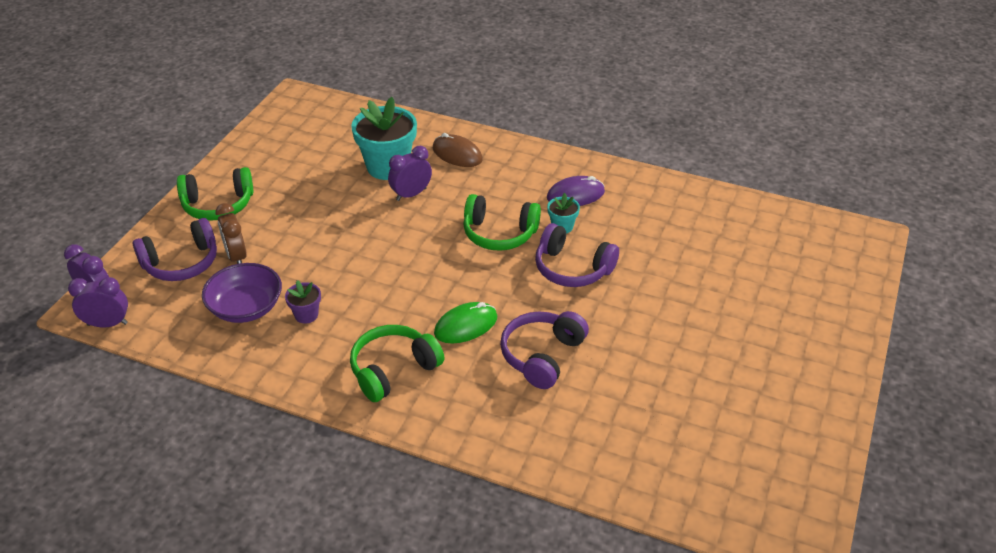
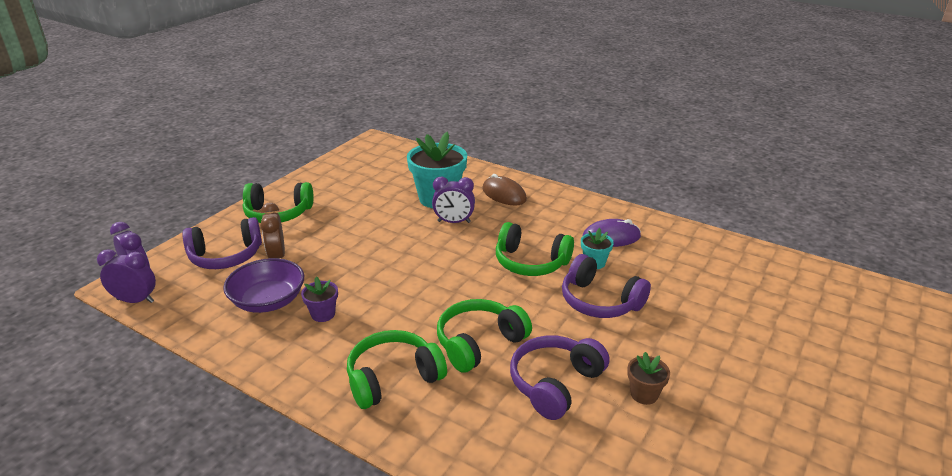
camera: 10 degrees right, 10 degrees down
purple clock [388,146,432,201] -> purple clock turned 150 degrees counterclockwise [432,176,475,223]
green mouse [434,302,497,344] -> green headphones [437,299,532,373]
none -> brown flower pot [627,352,670,405]

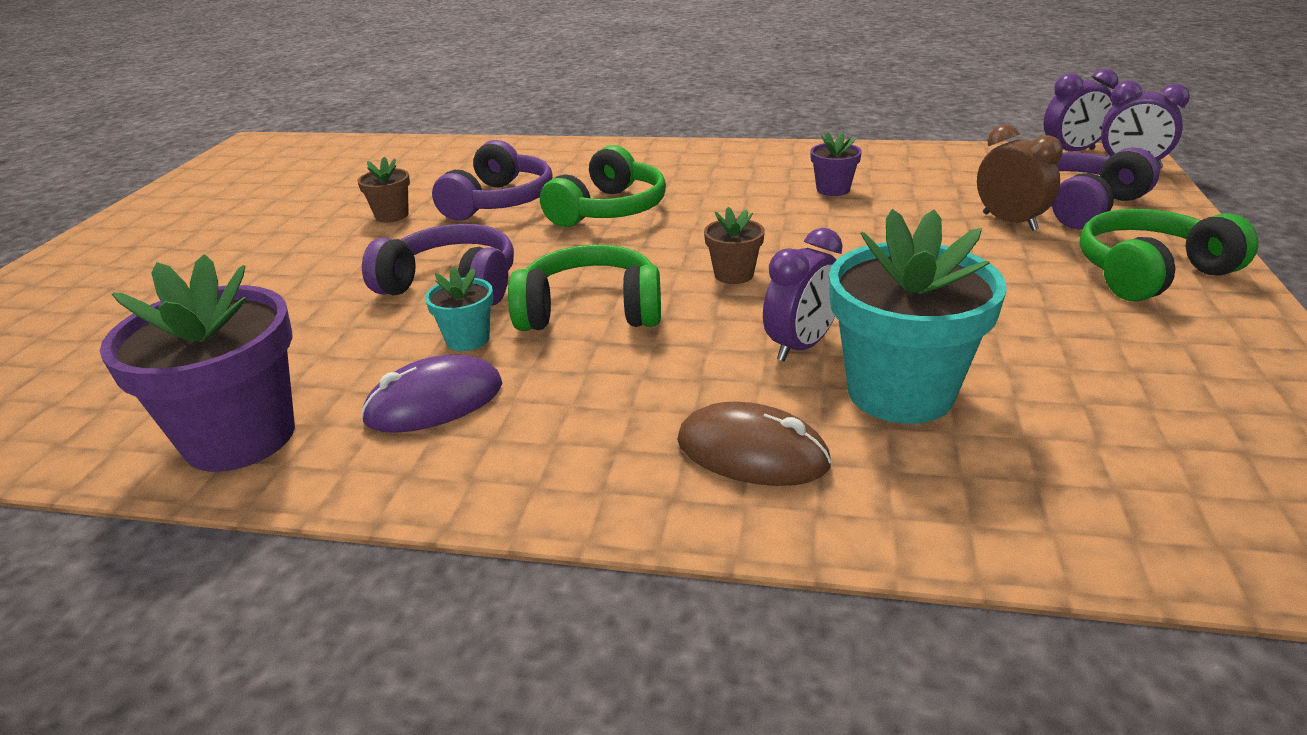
camera: 160 degrees right, 0 degrees up
purple bowl [223,258,304,313] -> none
green headphones [347,330,447,409] -> none
purple clock [432,176,475,223] -> purple clock turned 150 degrees clockwise [763,228,843,361]
none -> purple flower pot [100,254,295,472]
none -> brown flower pot [704,207,765,284]

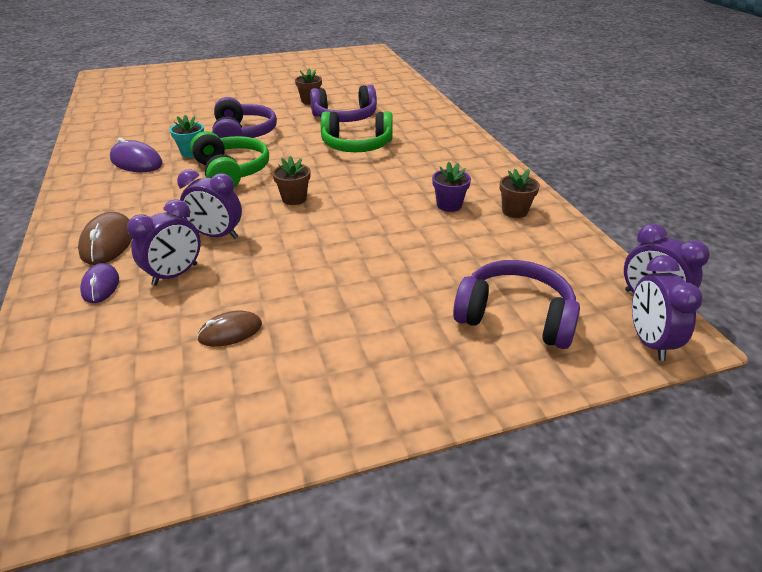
camera: 60 degrees right, 5 degrees up
purple flower pot [100,254,295,472] -> none
turquoise flower pot [829,209,1007,424] -> purple clock [127,199,201,286]
brown clock [977,124,1063,231] -> none
green headphones [1080,209,1259,302] -> none
none -> purple mouse [80,263,119,303]
none -> brown mouse [197,311,262,347]
none -> brown flower pot [499,169,540,218]

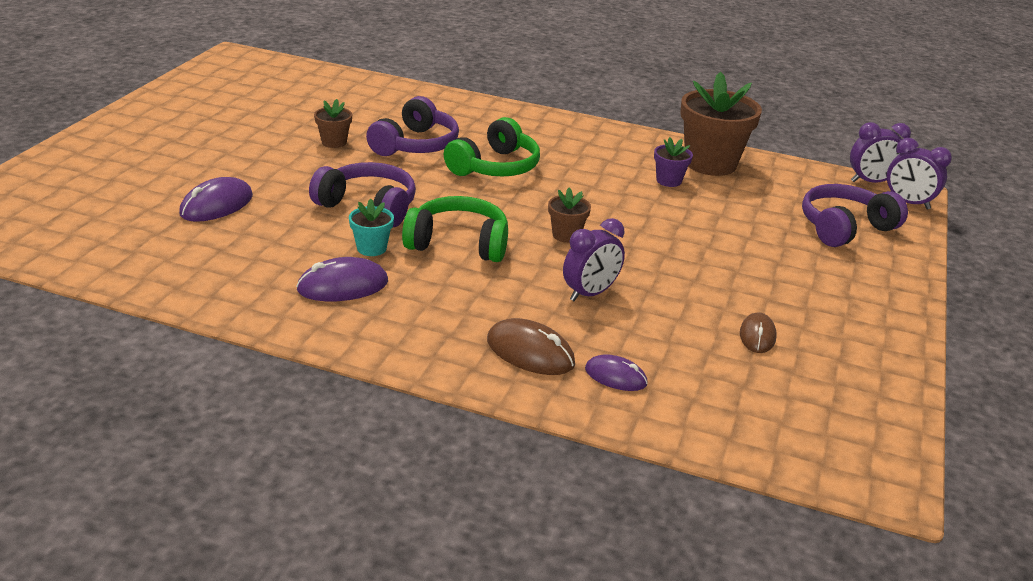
camera: 55 degrees left, 5 degrees down
purple clock [127,199,201,286] -> none
brown flower pot [499,169,540,218] -> brown flower pot [680,71,762,176], size x2.11
none -> purple mouse [179,177,253,222]

